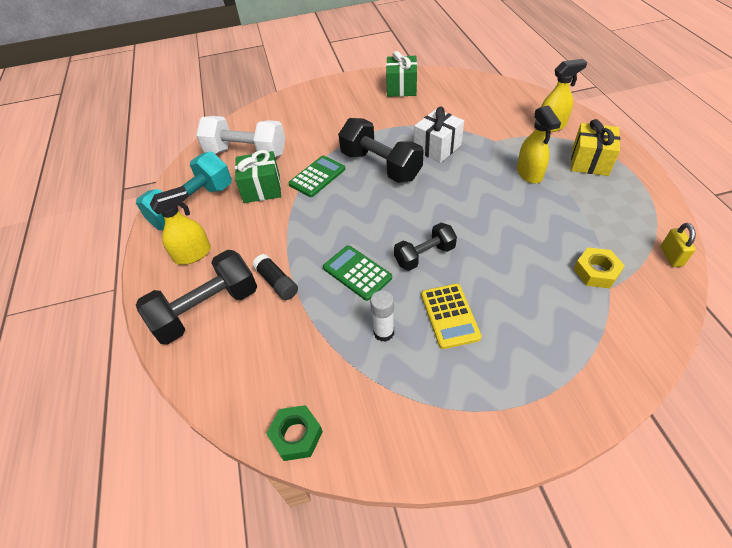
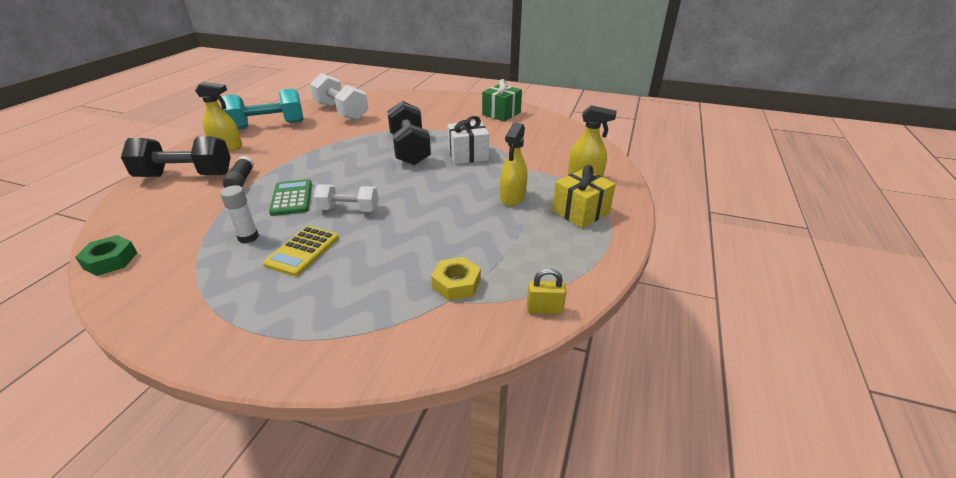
camera: 30 degrees right, 15 degrees down
green gift [235,150,281,203] -> none
green calculator [289,155,345,197] -> none
black dumbbell [394,223,457,271] -> white dumbbell [314,184,378,212]
yellow padlock [661,223,696,267] -> yellow padlock turned 60 degrees clockwise [527,268,567,314]

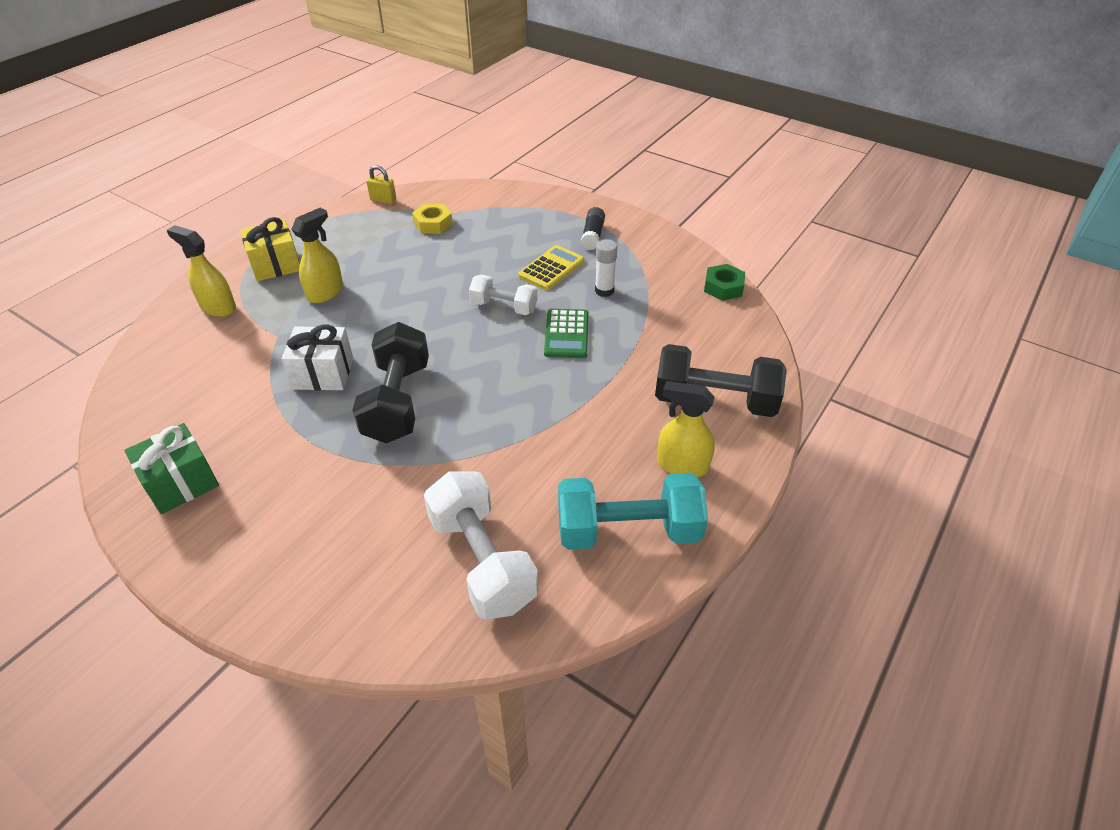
camera: 165 degrees left, 10 degrees up
black glue stick [223,156,254,188] -> black glue stick moved to [581,207,605,250]

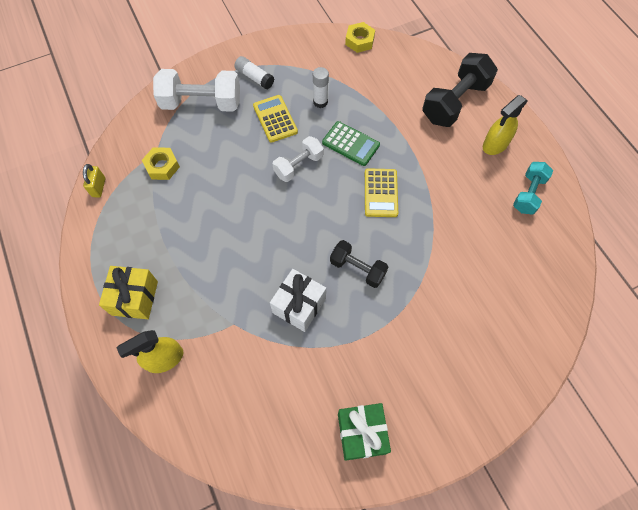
camera: 60 degrees left, 20 degrees up
yellow spray bottle [291,208,343,303] -> none
black dumbbell [352,322,429,443] -> black dumbbell [330,240,388,288], size x0.60
yellow padlock [366,165,396,204] -> yellow padlock turned 45 degrees counterclockwise [83,164,105,198]
white dumbbell [424,471,538,620] -> white dumbbell moved to [153,69,240,112]
turquoise dumbbell [558,473,708,550] -> turquoise dumbbell [513,162,553,215], size x0.60
black glue stick [581,207,605,250] -> white glue stick [234,56,274,89]
green nut [704,264,745,301] -> yellow nut [345,22,375,53]
none -> yellow calculator [365,168,398,217]

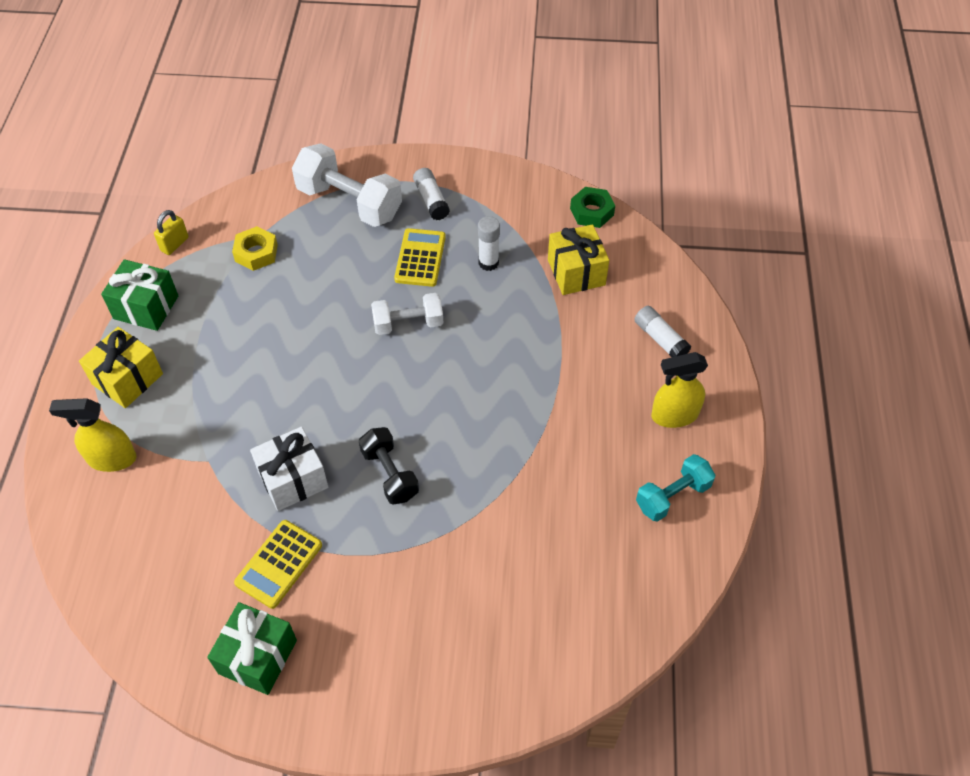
camera: 30 degrees right, 10 degrees down
green calculator [322,121,380,166] -> none
yellow nut [345,22,375,53] -> green nut [570,187,615,228]
yellow calculator [365,168,398,217] -> yellow calculator moved to [234,520,322,609]
black dumbbell [422,53,498,127] -> white glue stick [634,306,691,358]
none -> green gift [101,259,178,331]
none -> yellow gift [548,224,609,295]

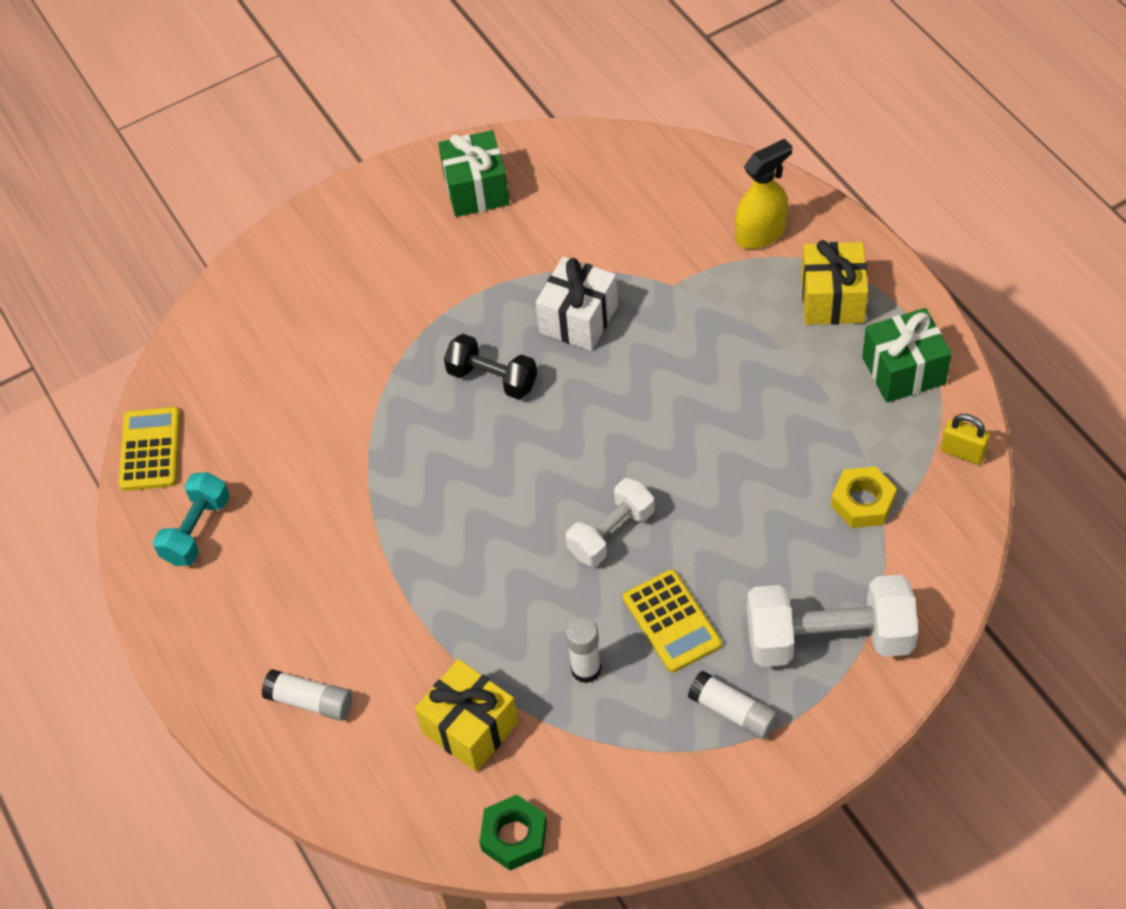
camera: 150 degrees right, 0 degrees up
yellow padlock [154,210,189,255] -> yellow padlock turned 60 degrees counterclockwise [941,414,990,465]
yellow calculator [234,520,322,609] -> yellow calculator moved to [119,407,180,491]
yellow spray bottle [651,352,708,428] -> none

